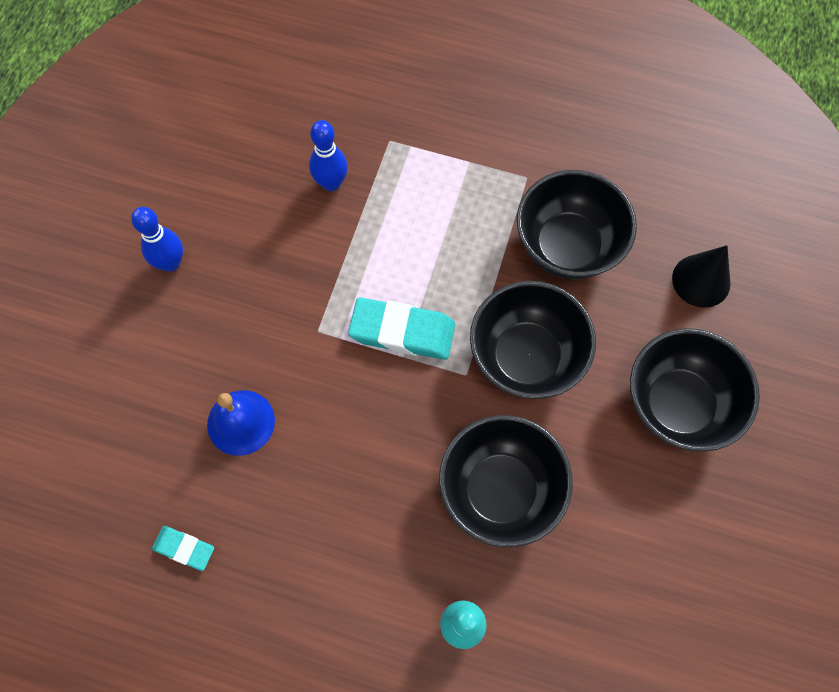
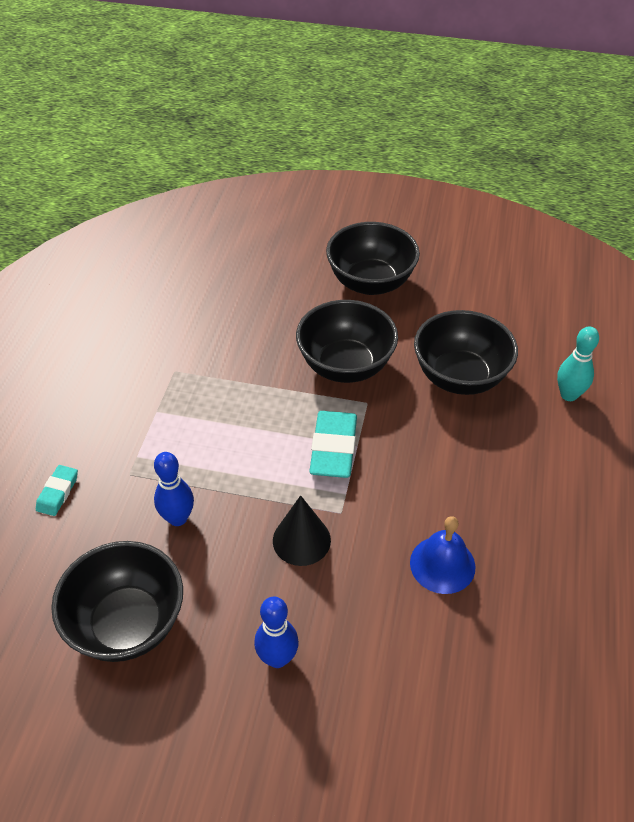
camera: 95 degrees left, 20 degrees down
turquoise eraser [152,526,214,571] -> turquoise eraser moved to [36,465,78,516]
black bowl [517,170,637,279] -> black bowl moved to [51,541,183,662]
black cone [672,245,731,308] -> black cone moved to [273,495,331,566]

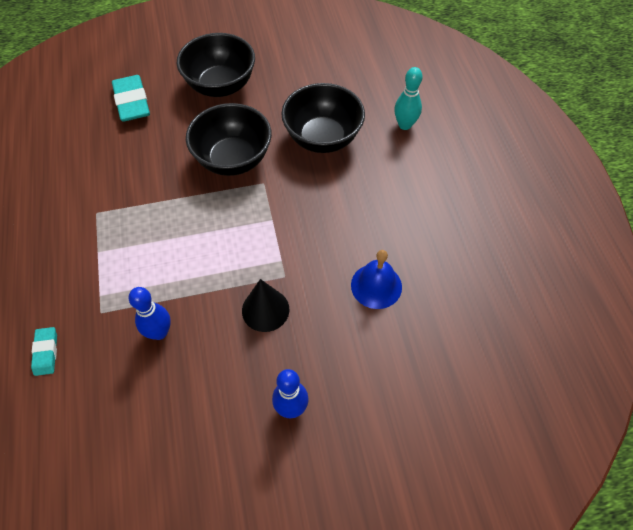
camera: 25 degrees left, 10 degrees up
black bowl [51,541,183,662] -> none
turquoise eraser [309,411,357,478] -> turquoise eraser moved to [112,75,150,122]

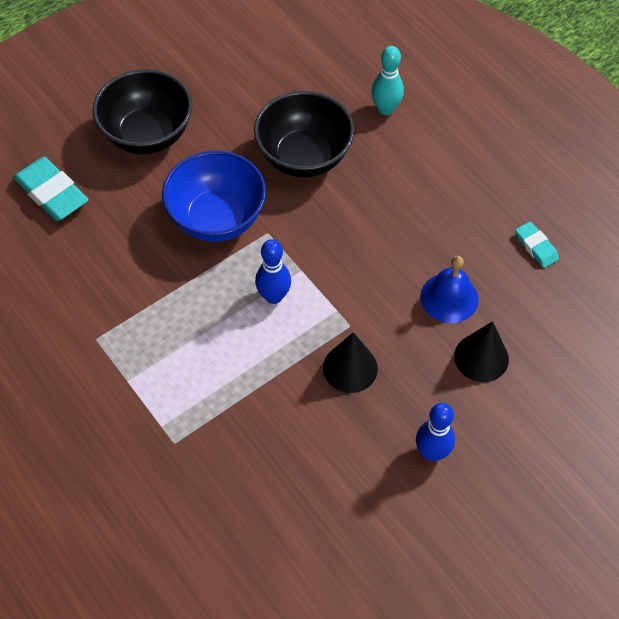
camera: 25 degrees left, 0 degrees up
turquoise eraser [31,327,57,376] -> turquoise eraser moved to [515,221,559,268]
blue bowling pin [129,287,171,340] -> blue bowling pin moved to [255,239,291,304]
black bowl [186,103,272,176] -> blue bowl [162,150,266,242]
none -> black cone [454,321,509,382]

